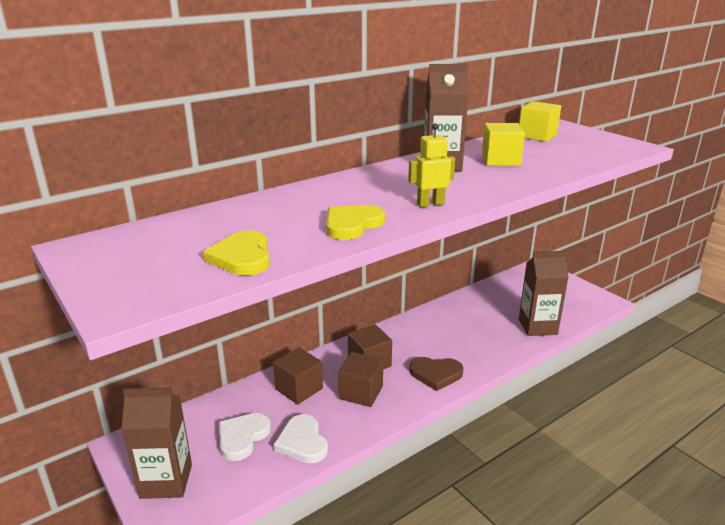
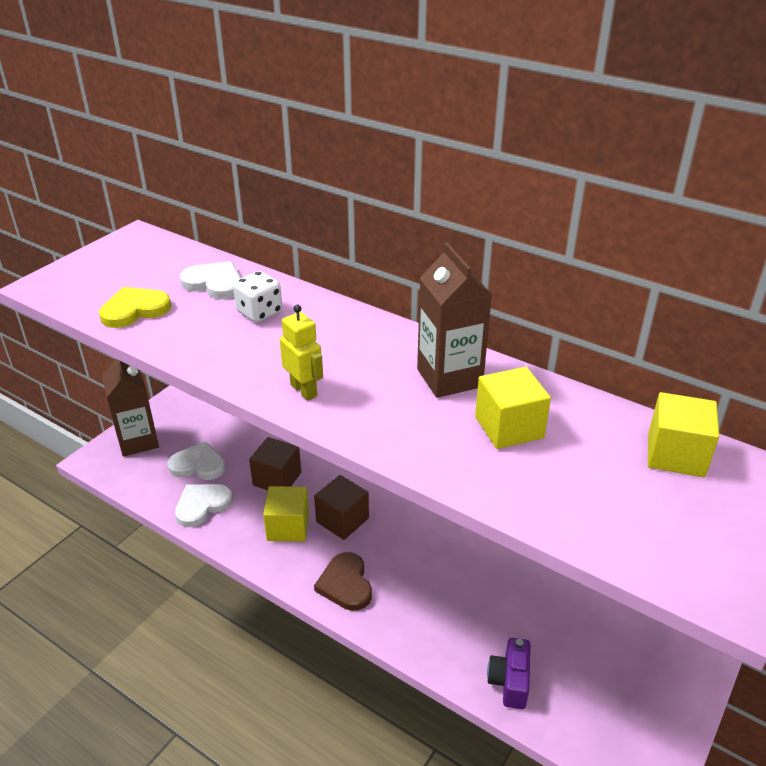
camera: 70 degrees right, 10 degrees up
yellow heart [326,205,385,240] -> none
brown cube [338,352,383,407] -> yellow cube [263,486,309,542]
brown carton [519,251,569,336] -> purple camera [487,638,530,709]
none -> white heart [180,261,241,299]
none -> white dice [233,271,282,322]

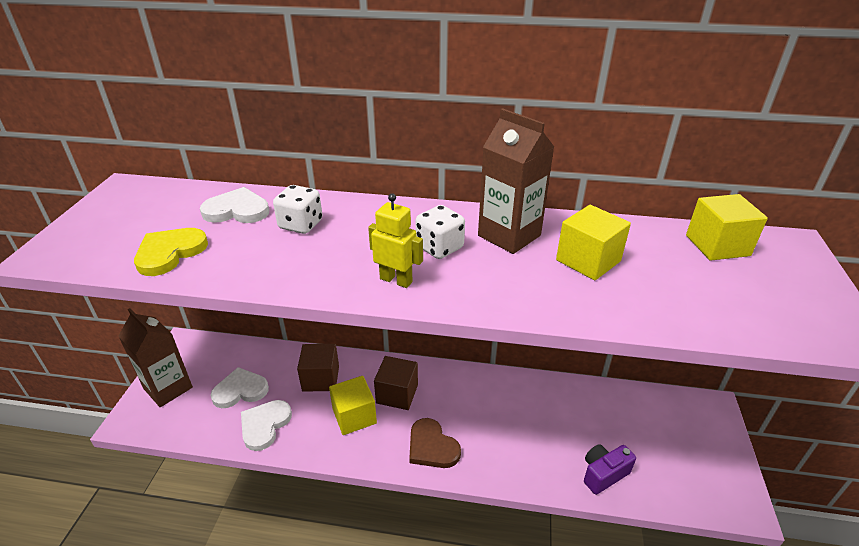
camera: 25 degrees left, 0 degrees up
purple camera [487,638,530,709] -> purple camera turned 75 degrees clockwise [584,444,636,495]
none -> white dice [416,205,465,259]

